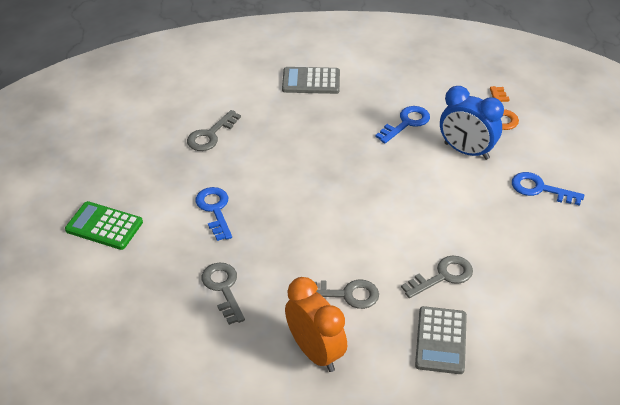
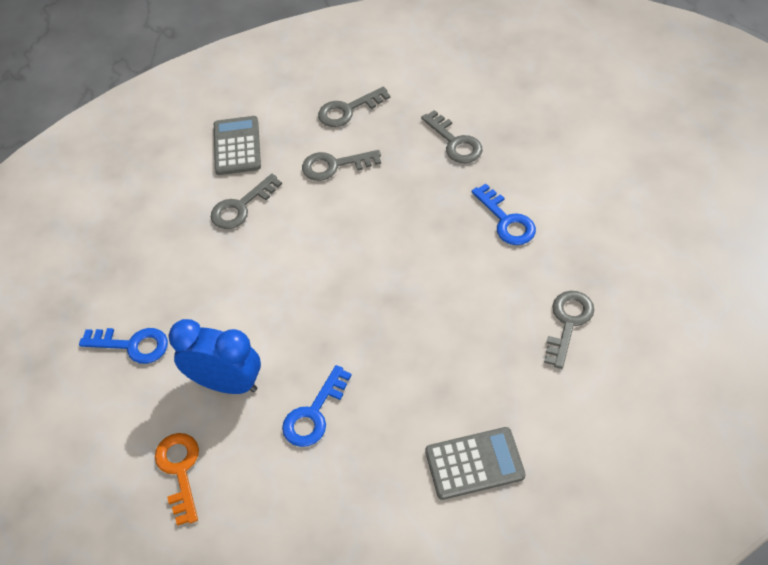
camera: 170 degrees right, 10 degrees up
green calculator [65,201,143,250] -> none
orange clock [285,277,347,372] -> grey key [318,86,390,127]

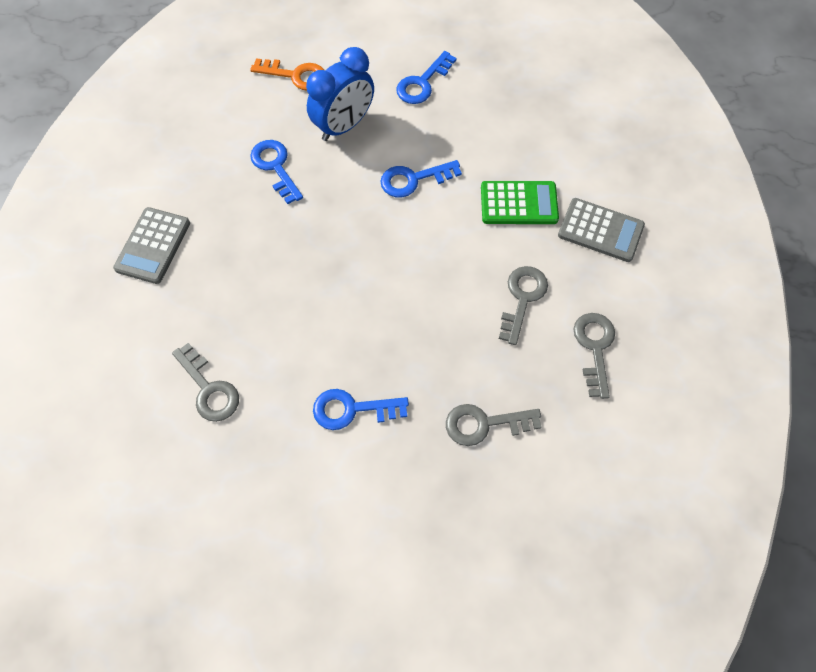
camera: 115 degrees right, 10 degrees up
grey key [211,174,282,229] -> green calculator [481,181,559,224]
none -> blue key [380,160,462,197]

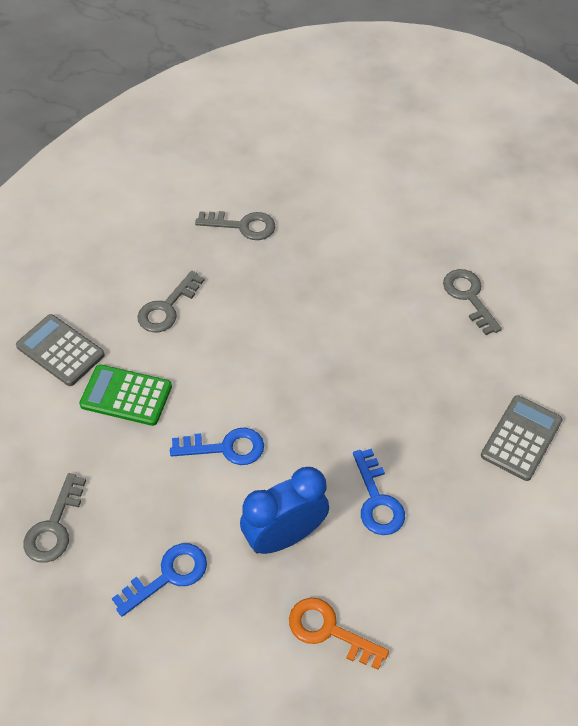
camera: 165 degrees left, 10 degrees down
blue key [313,389,409,430] -> none
grey key [574,313,615,399] -> grey key moved to [23,473,86,563]

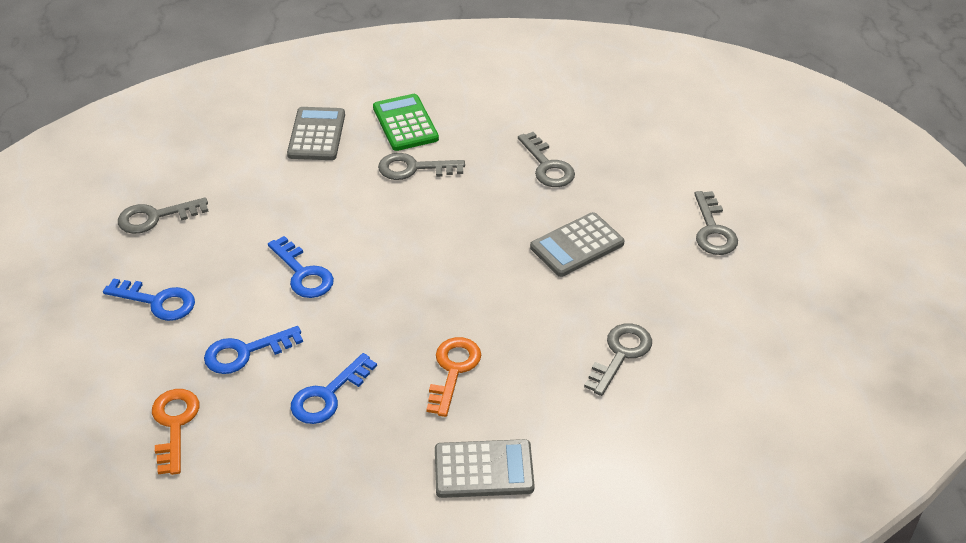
camera: 55 degrees right, 10 degrees down
green calculator [79,365,172,426] -> green calculator moved to [373,94,439,151]
blue clock [240,467,329,554] -> blue key [204,326,303,374]
none -> orange key [426,337,481,417]
none -> grey calculator [530,212,624,277]
none -> grey key [694,191,738,255]

